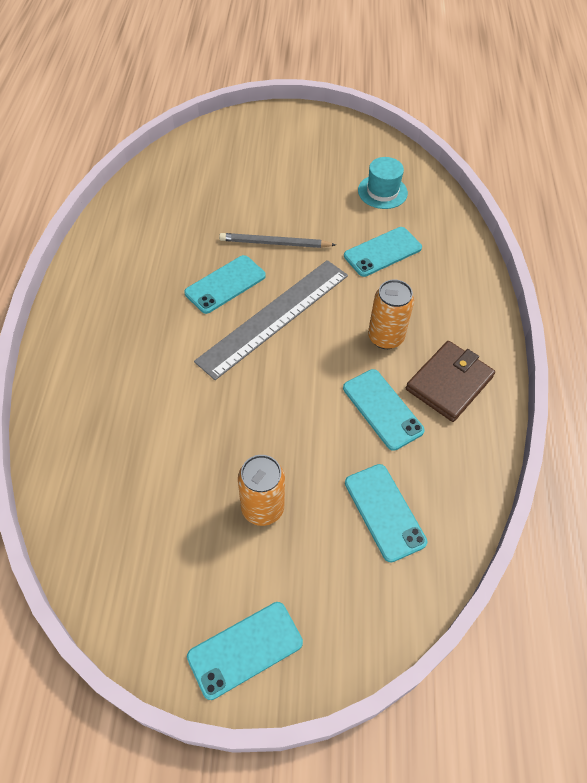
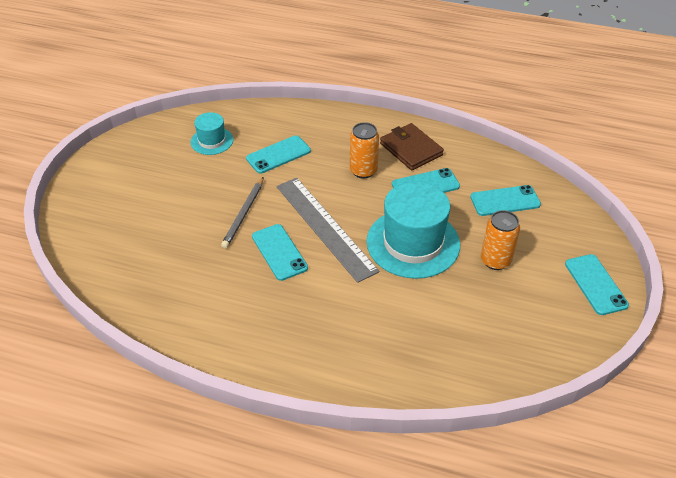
camera: 75 degrees left, 10 degrees down
turquoise phone [344,227,422,277] -> turquoise phone turned 75 degrees clockwise [246,135,311,174]
none -> turquoise hat [366,182,460,279]

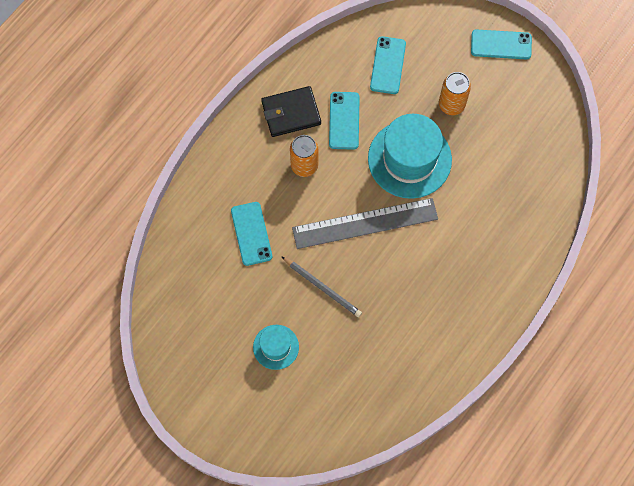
camera: 70 degrees left, 25 degrees up
turquoise hat [191,112,233,155] -> turquoise hat moved to [253,325,299,370]
turquoise phone [252,224,308,281] -> none
brown wallet [380,123,444,170] -> black wallet [261,86,321,137]

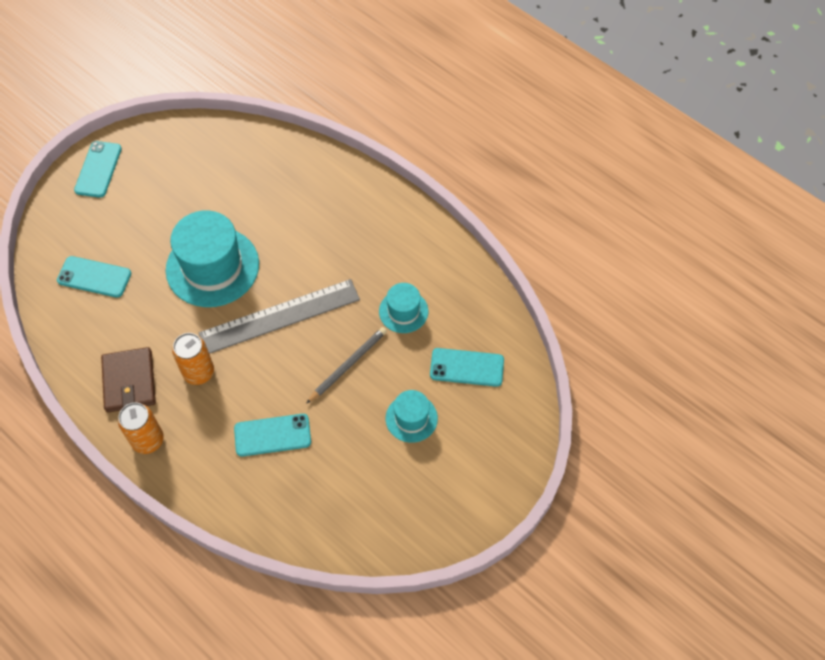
camera: 85 degrees left, 10 degrees down
black wallet [261,86,321,137] -> brown wallet [101,347,156,413]
grey ruler [292,198,438,249] -> grey ruler turned 75 degrees clockwise [199,279,360,354]
turquoise phone [329,92,360,150] -> turquoise phone moved to [430,348,504,387]
orange can [439,72,471,115] -> orange can moved to [118,403,164,454]
none -> turquoise hat [379,283,428,333]

